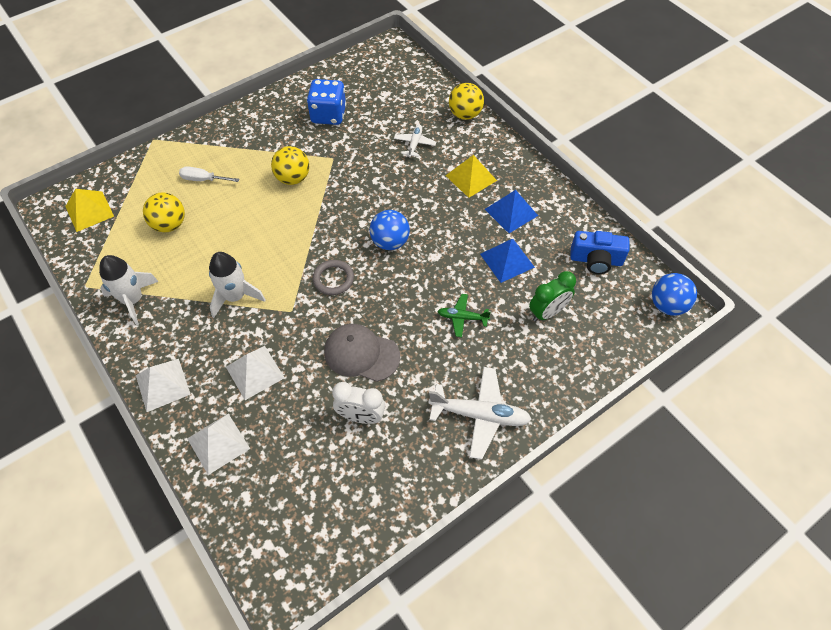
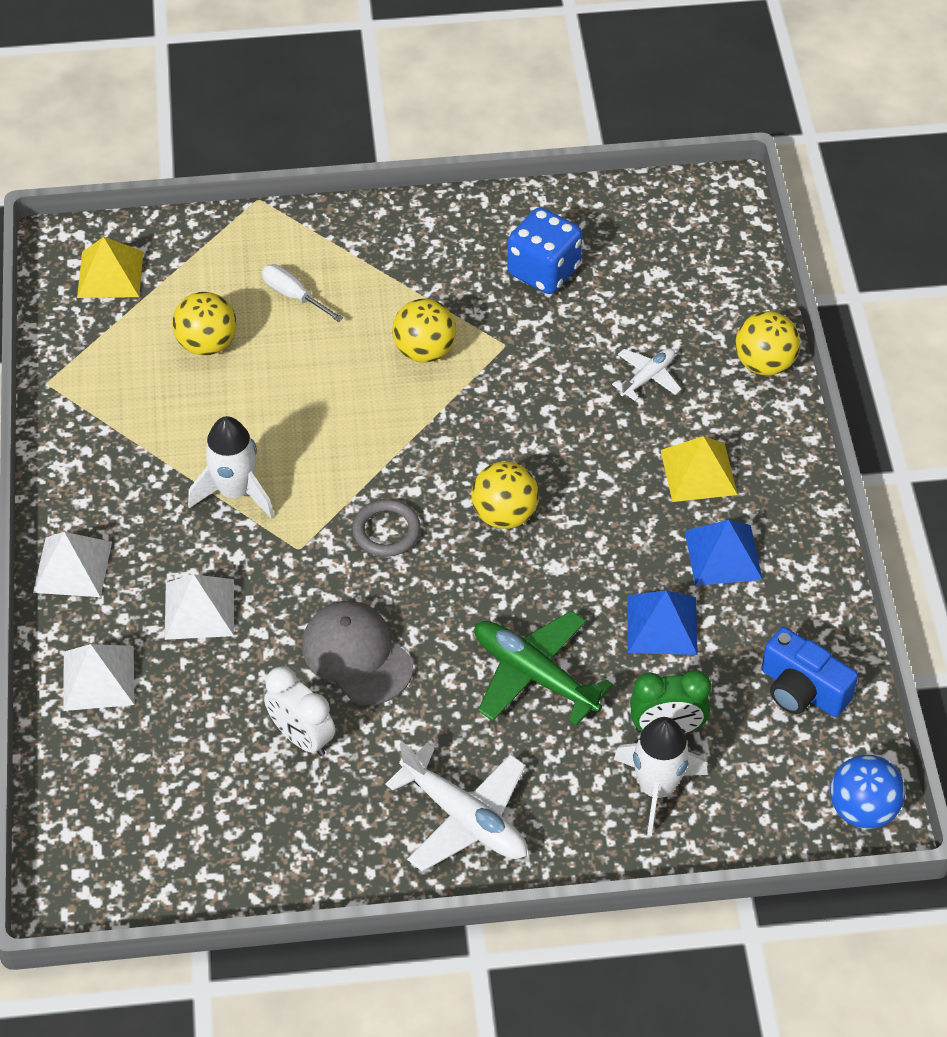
camera: 30 degrees right, 5 degrees down
white rocket [99,255,159,326] -> white rocket moved to [614,717,708,836]
blue ball [370,210,410,250] -> yellow ball [471,462,539,529]
green plane [437,294,491,337] -> green plane [474,611,613,726], size x1.80

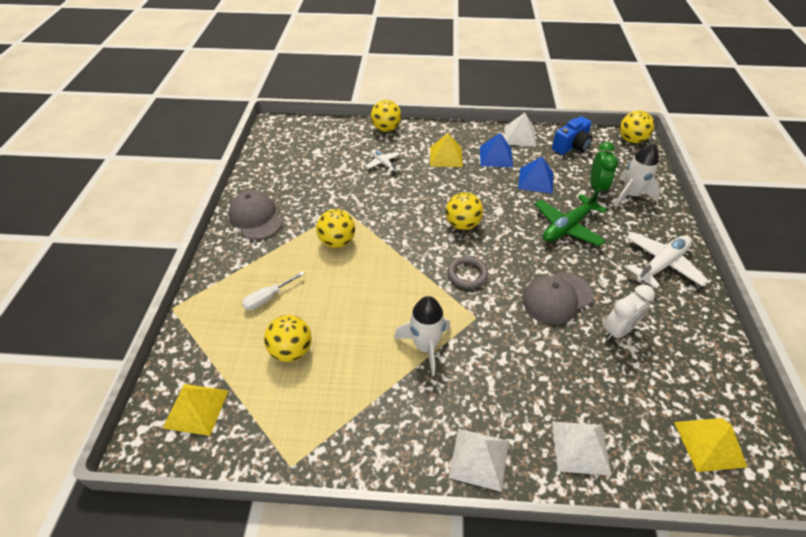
camera: 80 degrees left, 5 degrees down
white pyramid [165,574,234,640] -> white pyramid moved to [504,113,536,146]
blue dice [507,207,582,294] -> none
blue ball [830,755,905,829] -> yellow ball [620,111,654,143]
none -> grey cap [228,190,283,240]
none -> yellow pyramid [674,418,747,472]

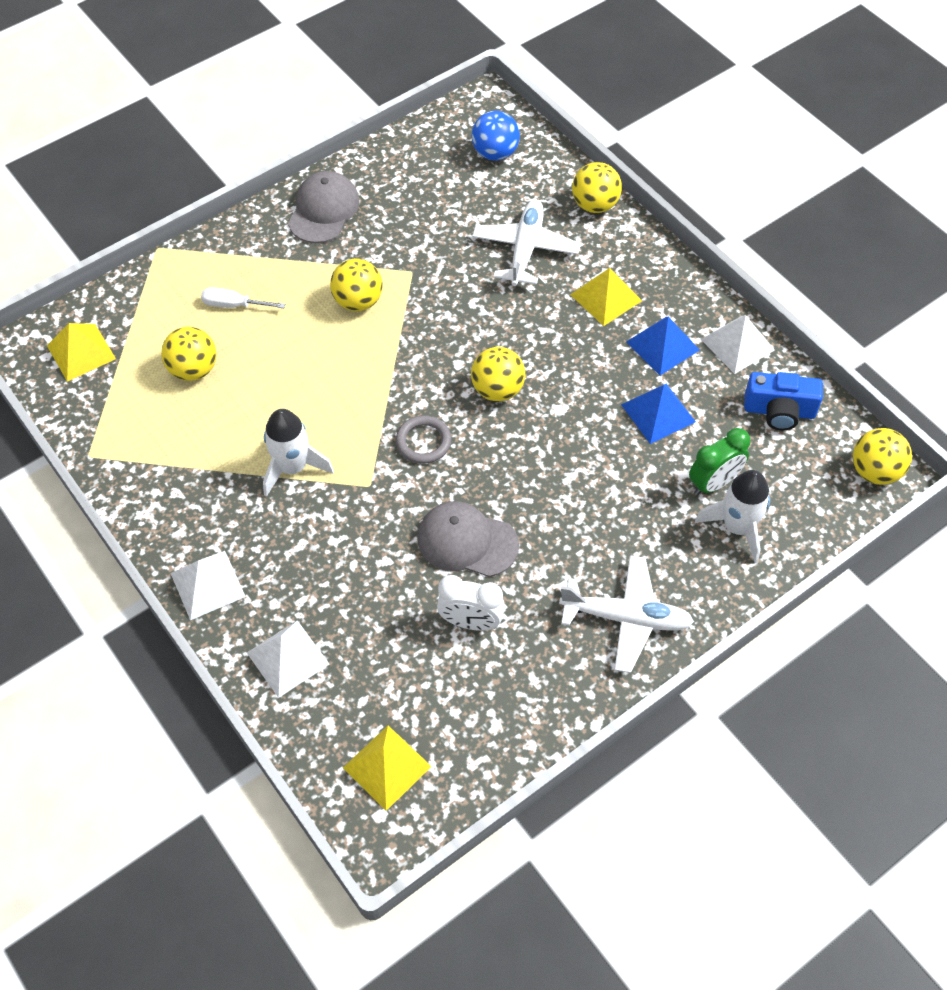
camera: 50 degrees right, 10 degrees up
white plane [366,149,401,173] -> white plane [472,200,581,286], size x1.80
green plane [535,187,607,246] -> none
none -> blue ball [472,111,520,161]

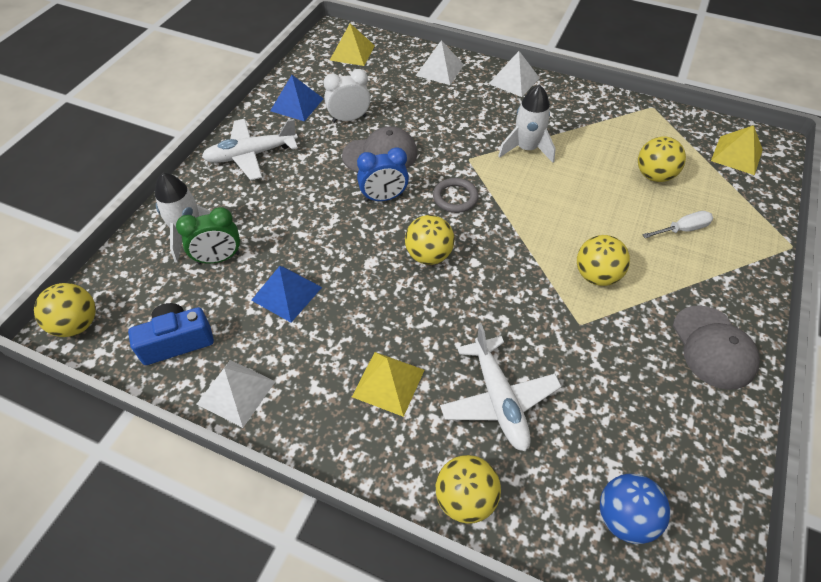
camera: 150 degrees right, 5 degrees down
blue pyramid [626,317,700,376] -> blue pyramid moved to [270,75,324,121]
green clock [689,428,750,495] -> green clock turned 135 degrees counterclockwise [176,207,240,264]
none -> blue clock [357,147,409,202]

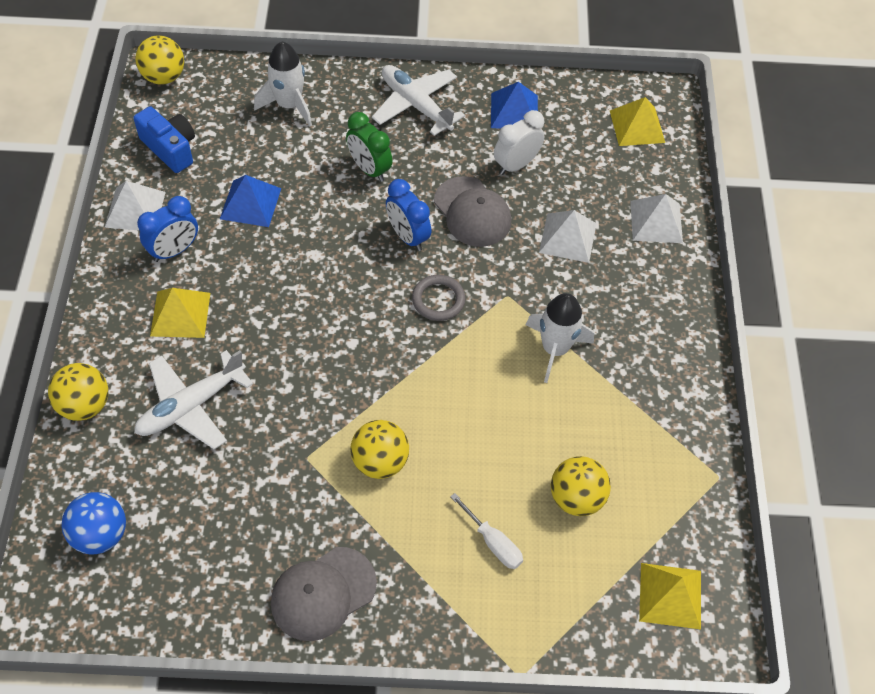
camera: 65 degrees right, 5 degrees up
green clock [176,207,240,264] -> green clock moved to [346,112,392,182]
white clock [323,69,370,123] -> white clock turned 90 degrees counterclockwise [494,110,544,175]
yellow ball [405,215,454,265] -> none
white pyramid [489,51,539,97] -> white pyramid moved to [539,210,597,263]
none -> blue clock [137,196,198,262]

